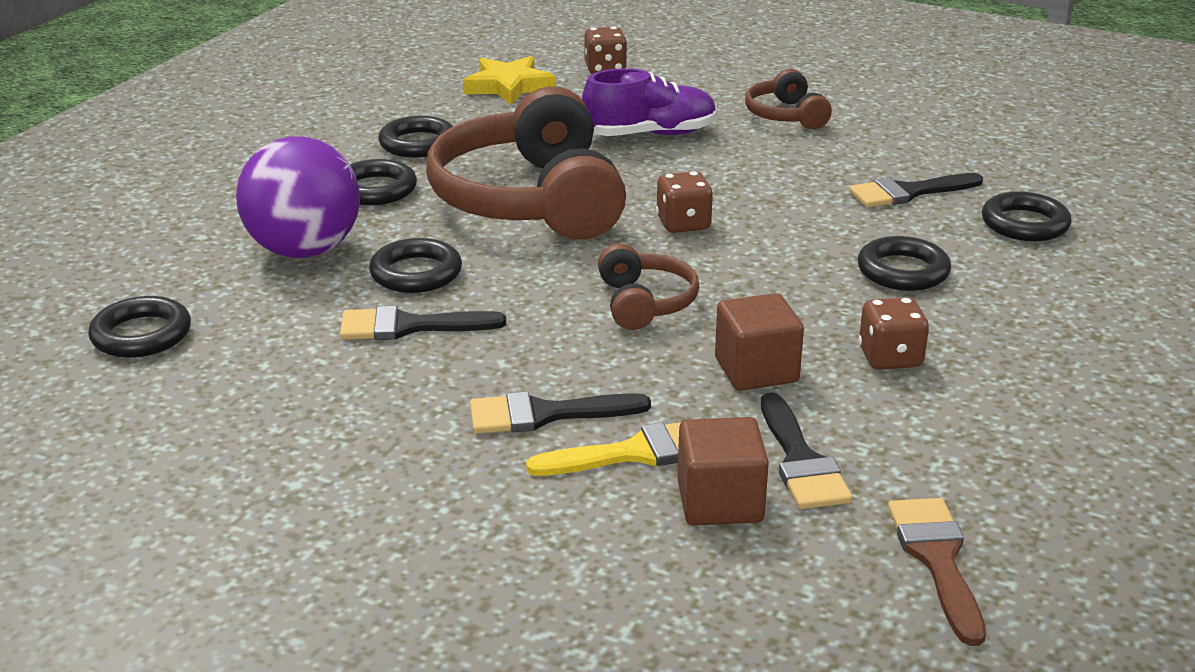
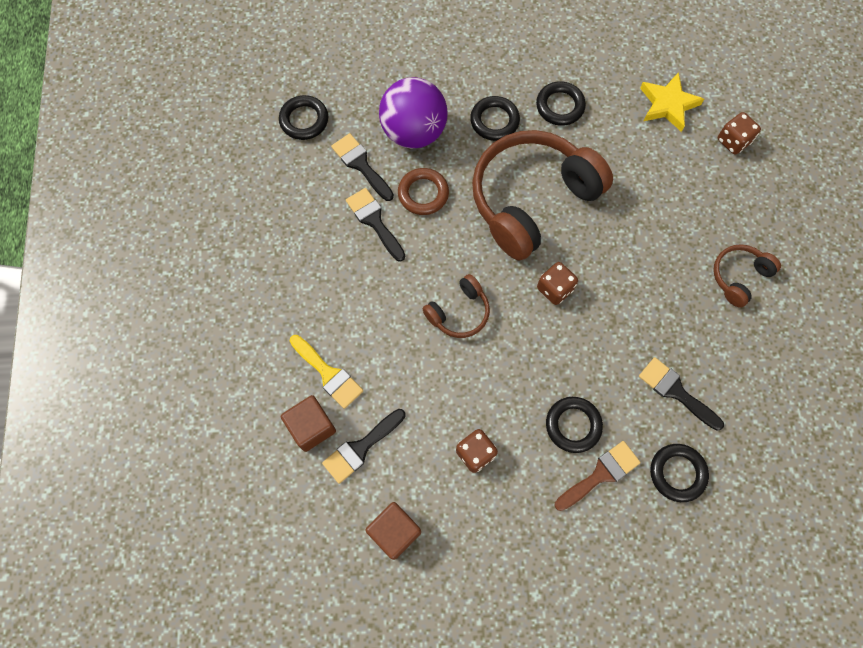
camera: 60 degrees right, 40 degrees up
black ring [369,238,462,293] -> brown ring [398,168,449,215]
black brush [470,392,651,434] -> black brush moved to [331,133,394,201]
purple shoe [582,68,717,136] -> none
brown cube [715,293,804,391] -> brown cube moved to [365,502,421,560]
brown brush [888,498,986,646] -> brown brush moved to [555,441,641,511]

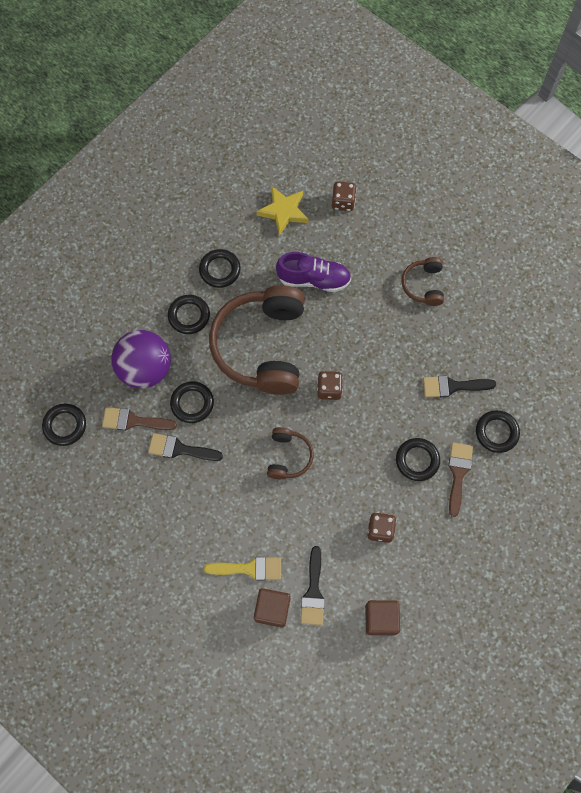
camera: 45 degrees left, 0 degrees up
black brush [331,133,394,201] -> brown brush [102,407,177,431]
brown ring [398,168,449,215] -> black ring [170,381,214,423]
none -> purple shoe [276,252,351,292]

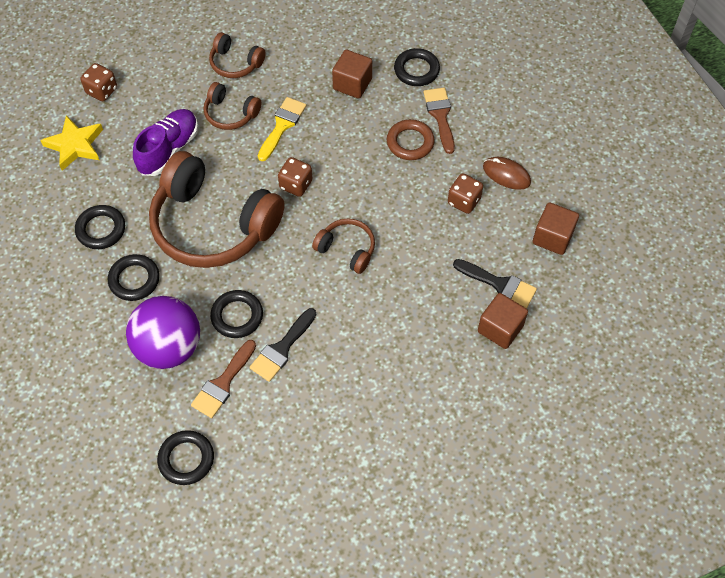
camera: 65 degrees left, 10 degrees down
yellow brush [204,557,281,581] -> yellow brush moved to [258,97,306,161]
black ring [396,438,440,481] -> brown ring [387,119,435,160]
black brush [423,375,496,397] -> brown cube [332,50,372,99]
brown brush [448,443,473,517] -> brown brush turned 45 degrees clockwise [423,88,455,154]
none -> brown headphones [204,82,262,130]
none -> brown mouse [483,157,531,190]

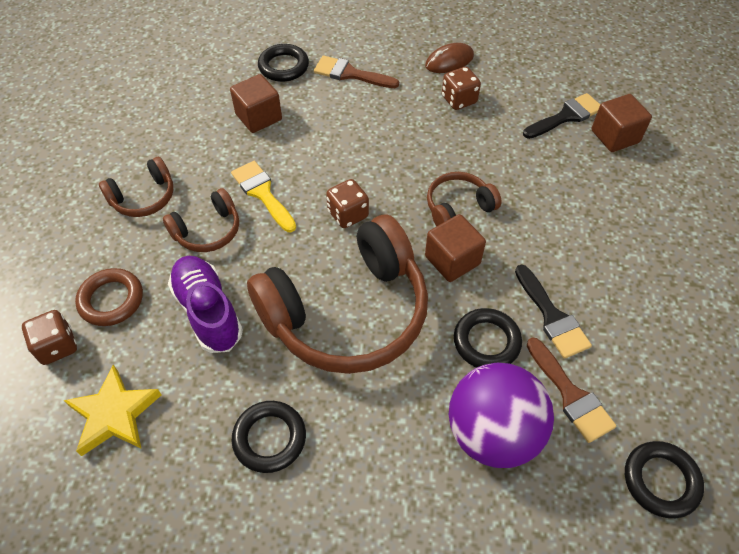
camera: 60 degrees left, 5 degrees down
black ring [108,254,160,301] -> none
brown ring [387,119,435,160] -> brown ring moved to [75,268,143,326]
brown cube [533,202,579,255] -> brown cube moved to [425,214,486,282]

